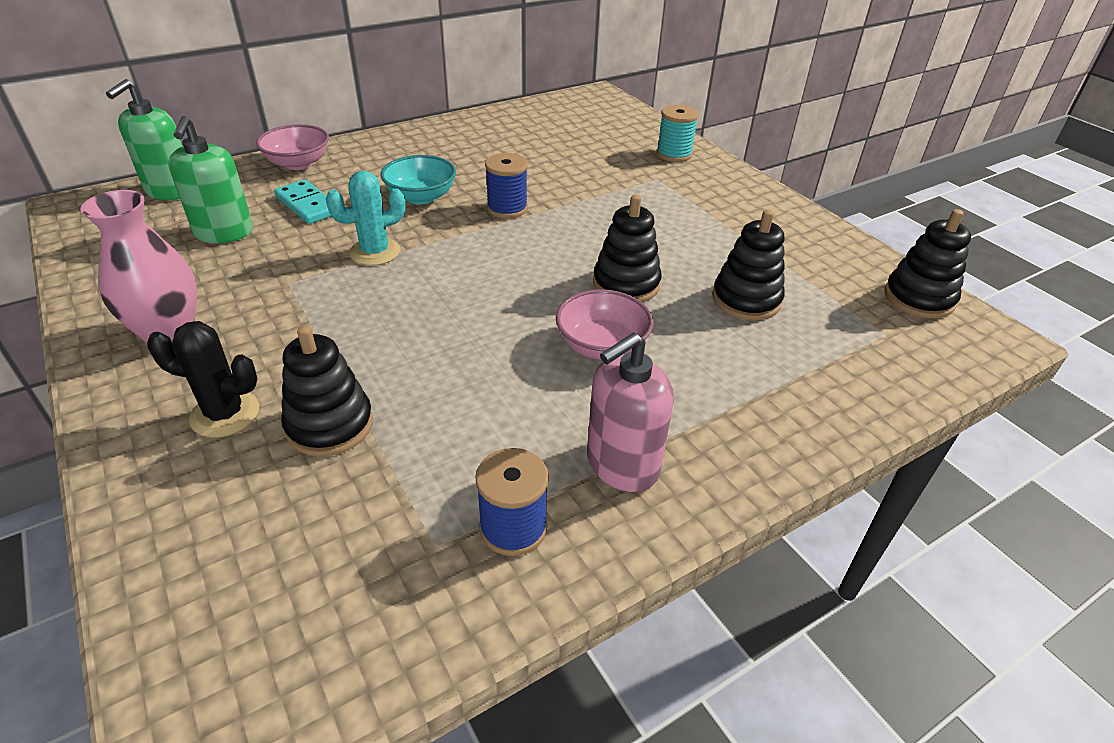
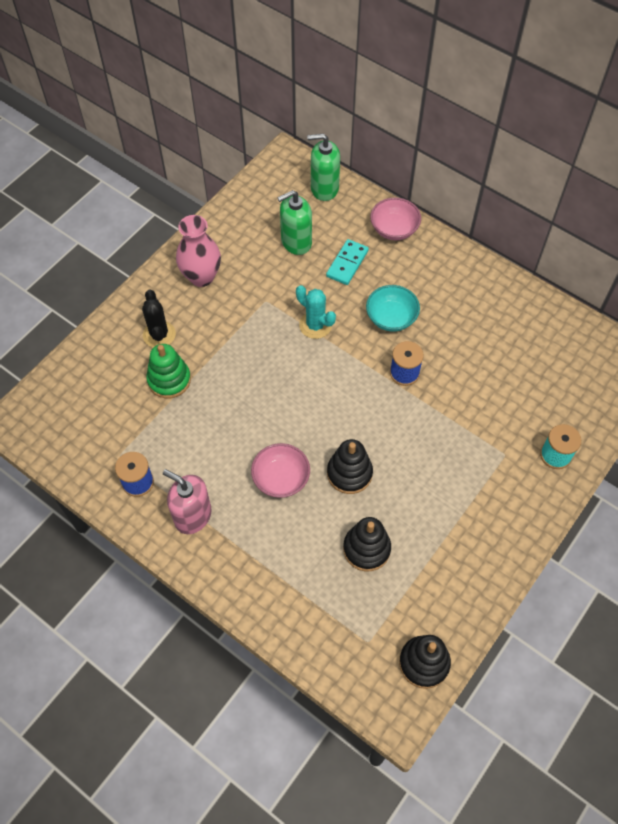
camera: 70 degrees right, 20 degrees up
black stacking toy [281,325,373,457] -> green stacking toy [146,344,191,398]

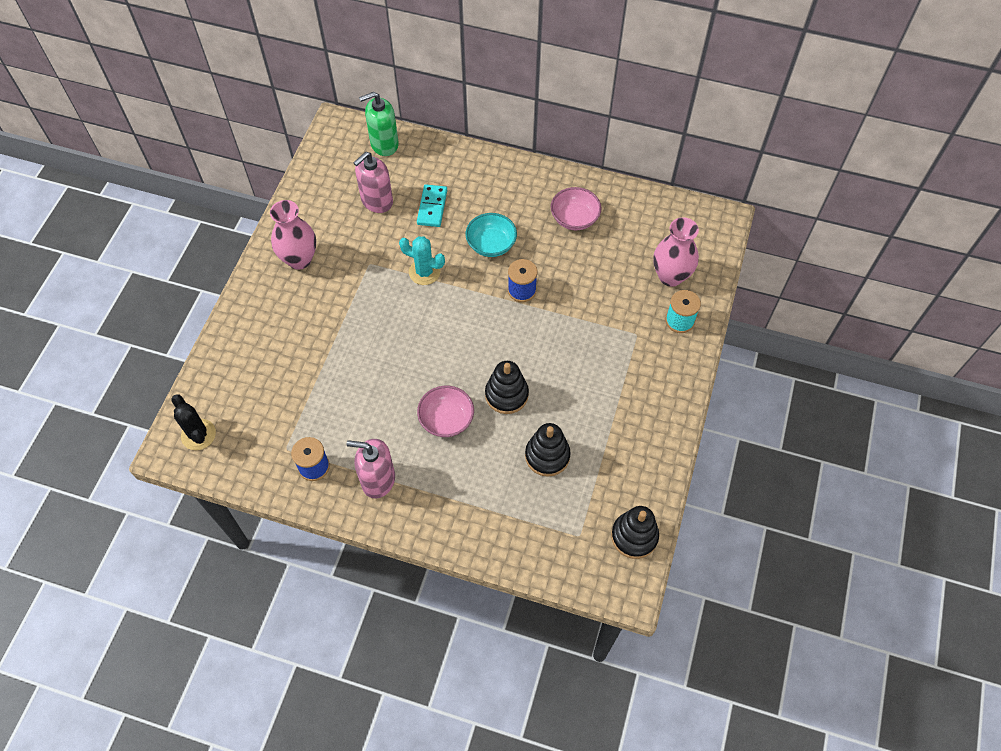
camera: 20 degrees left, 0 degrees up
black cactus [142,289,176,348] -> black cactus moved to [171,394,216,450]
green stacking toy [146,344,191,398] -> none
green soap dispenser [278,190,312,255] -> pink soap dispenser [354,152,393,213]
pink bowl [370,198,421,241] -> pink bowl moved to [551,187,601,230]
none -> pink vase [653,217,699,287]

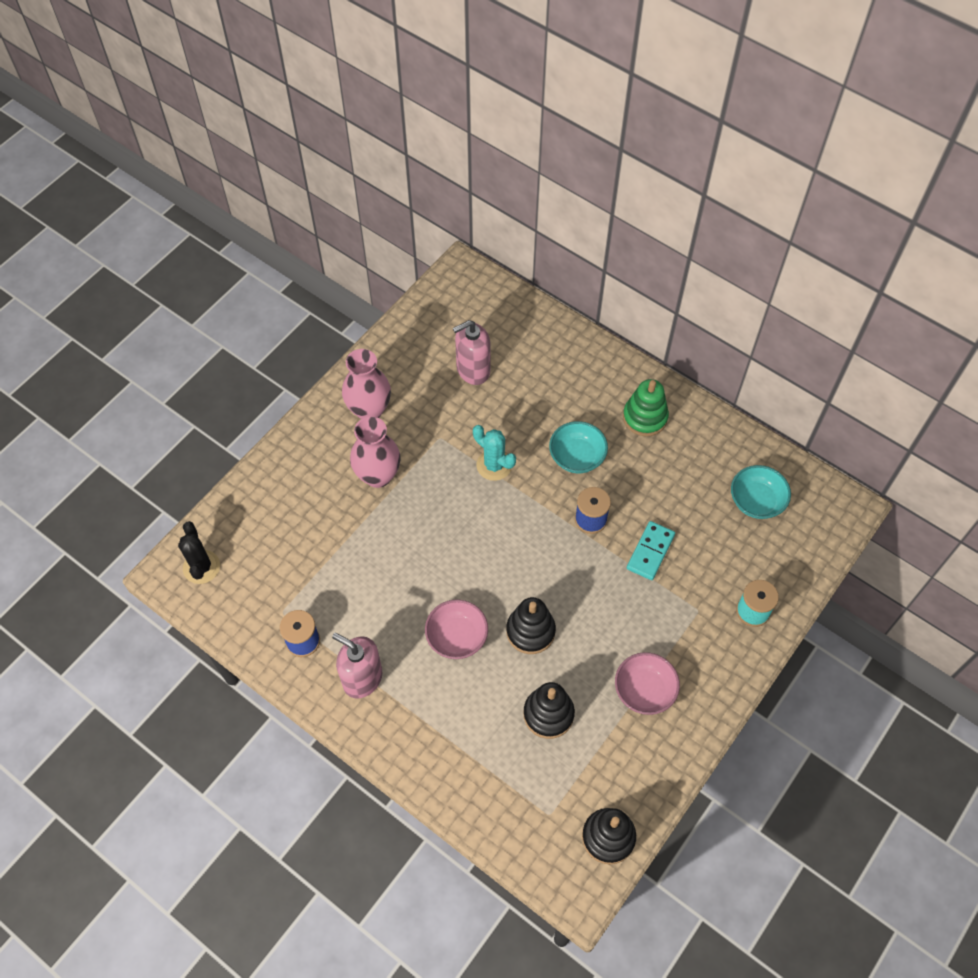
camera: 20 degrees right, 0 degrees up
green soap dispenser [359,92,399,156] -> none
turquoise domino [417,184,447,227] -> turquoise domino moved to [627,521,675,580]
pink bowl [551,187,601,230] -> pink bowl moved to [615,652,680,715]
pink vase [653,217,699,287] -> pink vase moved to [350,416,401,488]
none -> green stacking toy [623,379,669,436]
none -> turquoise bowl [731,465,791,519]

